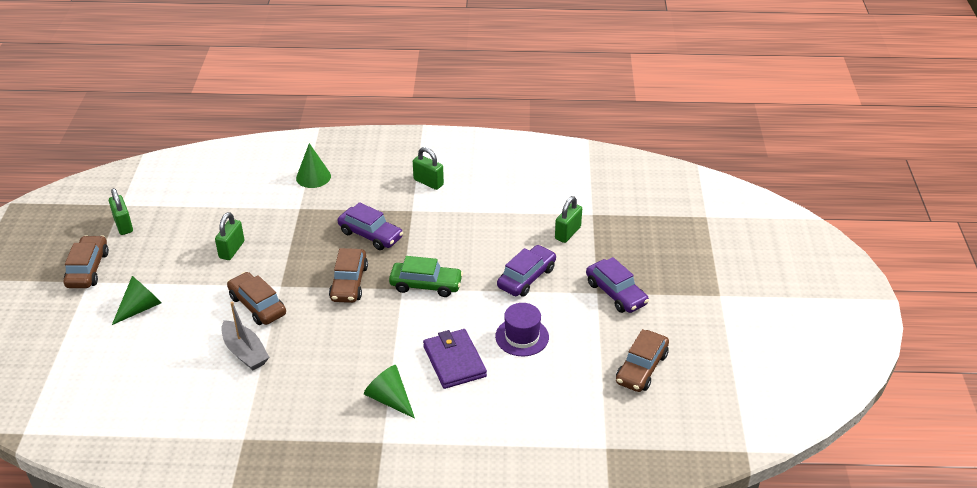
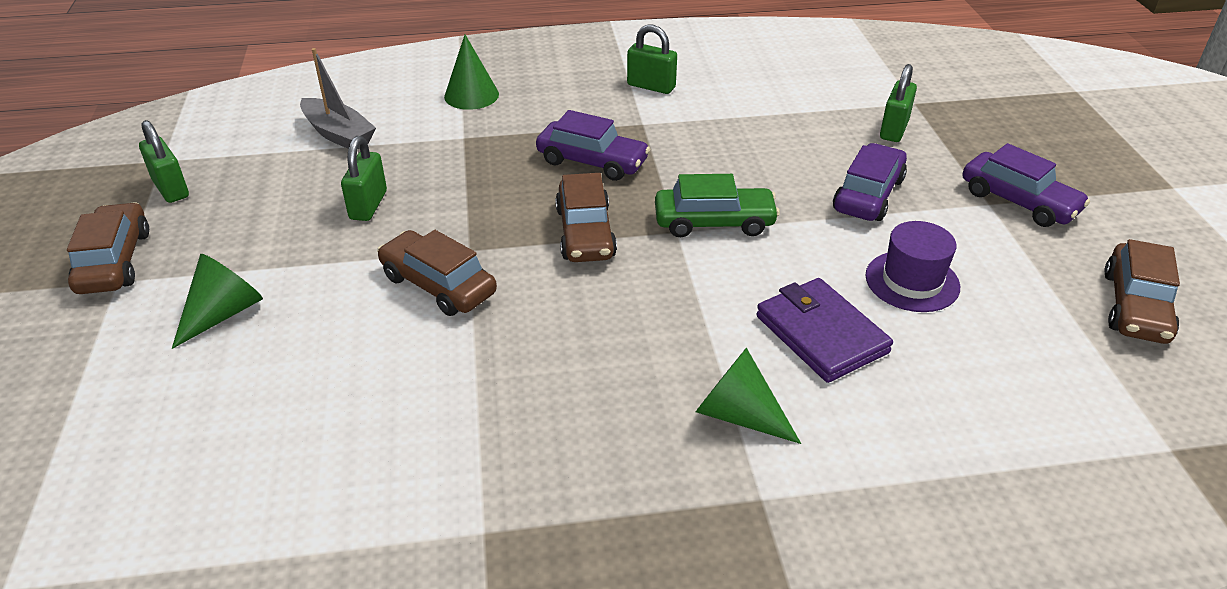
camera: 10 degrees left, 0 degrees up
grey boat [221,301,269,370] -> grey boat moved to [300,48,376,149]

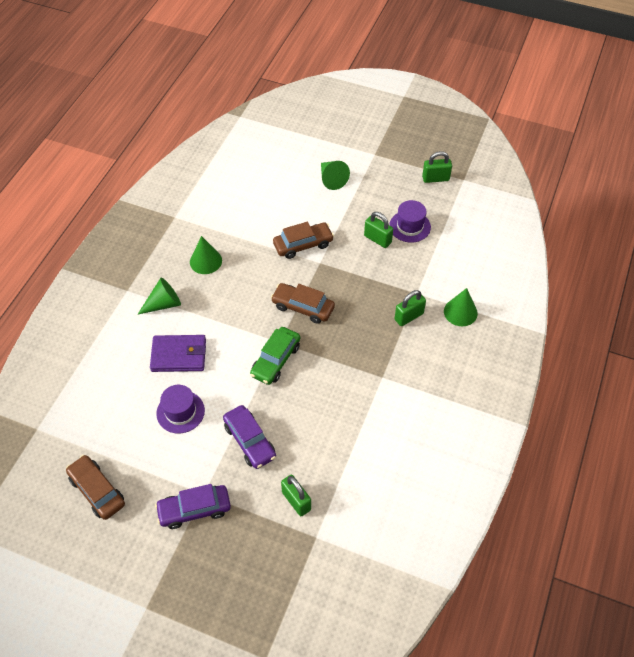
camera: 120 degrees right, 15 degrees up
brown car [67,202,149,294] -> none
grey boat [300,48,376,149] -> none
purple car [536,110,650,181] -> none
green padlock [627,25,677,94] -> green padlock moved to [395,290,426,326]
none -> green cone [190,236,222,274]
none -> purple hat [389,200,431,243]

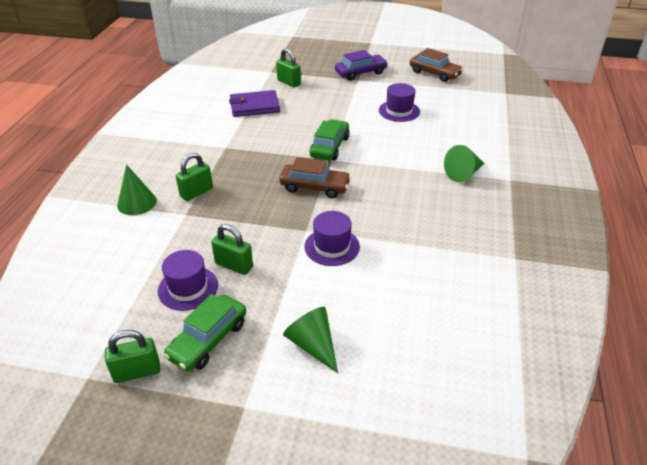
camera: 170 degrees right, 15 degrees down
purple wallet [150,335,206,372] -> purple wallet moved to [229,90,280,117]
green cone [190,236,222,274] -> none
purple car [223,405,276,469] -> none
brown car [273,222,334,259] -> purple hat [304,211,360,266]
none -> green car [163,294,246,371]

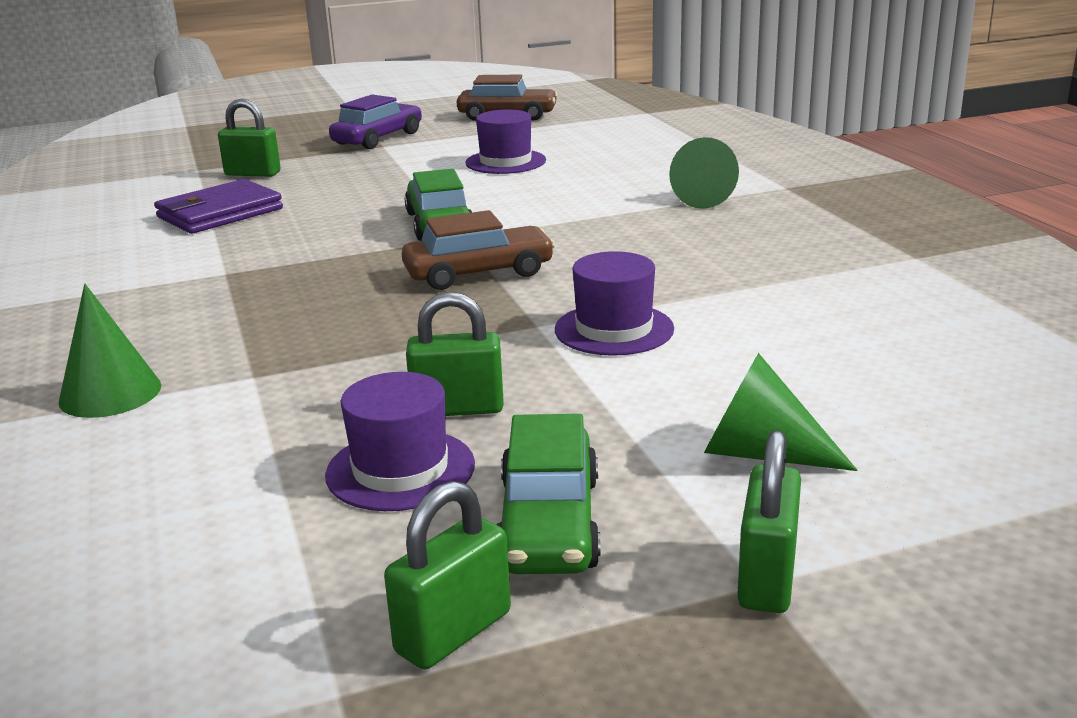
camera: 30 degrees left, 15 degrees down
green padlock [176,153,213,201] -> green padlock moved to [737,430,801,613]

